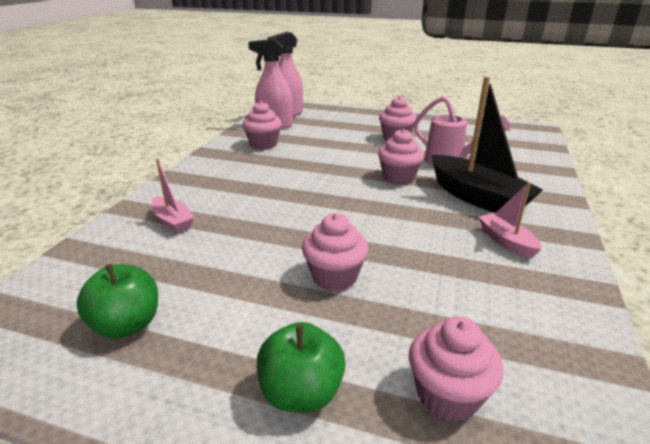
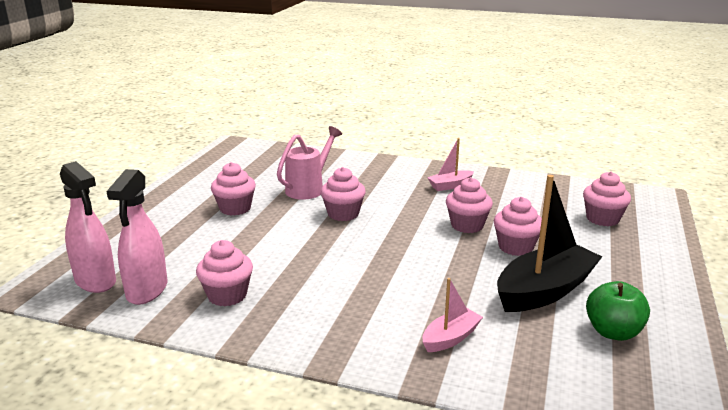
camera: 90 degrees left, 5 degrees down
green apple [257,322,346,413] -> none
black boat [431,77,543,213] -> black boat moved to [497,175,602,312]
none -> pink cupcake [446,177,493,233]

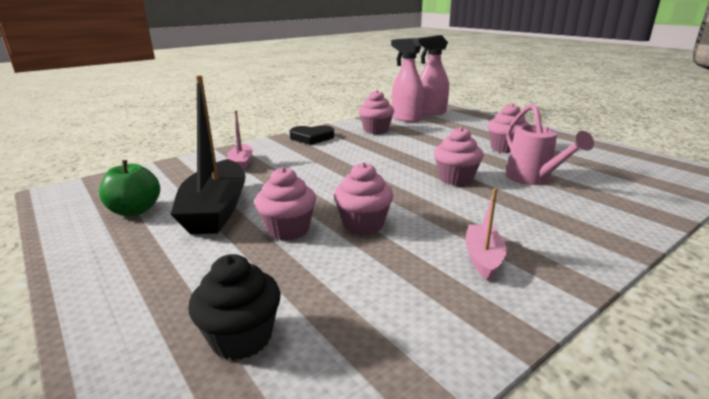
camera: 125 degrees right, 0 degrees up
pink cupcake [583,171,631,226] -> black cupcake [188,254,280,360]
none -> black heart [290,126,334,145]

